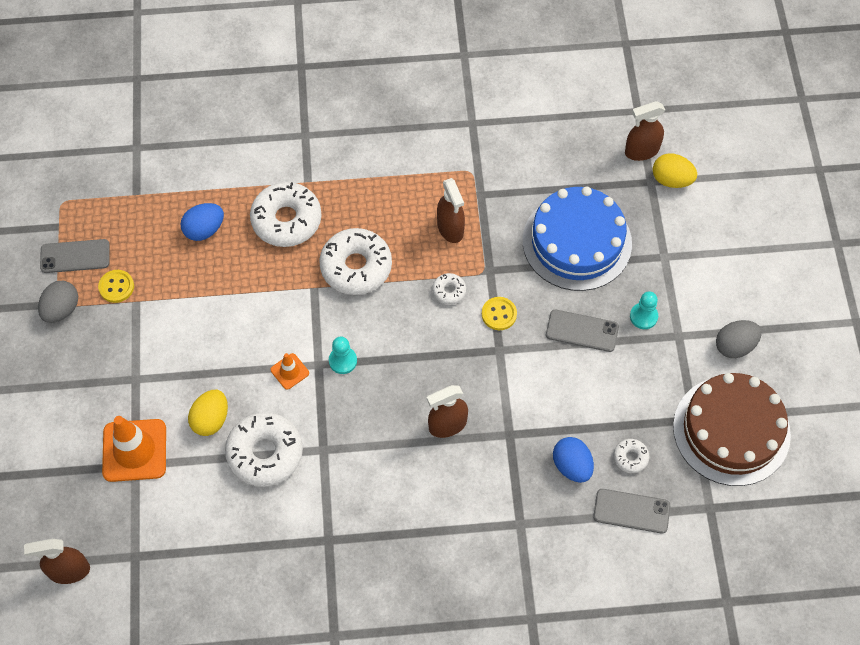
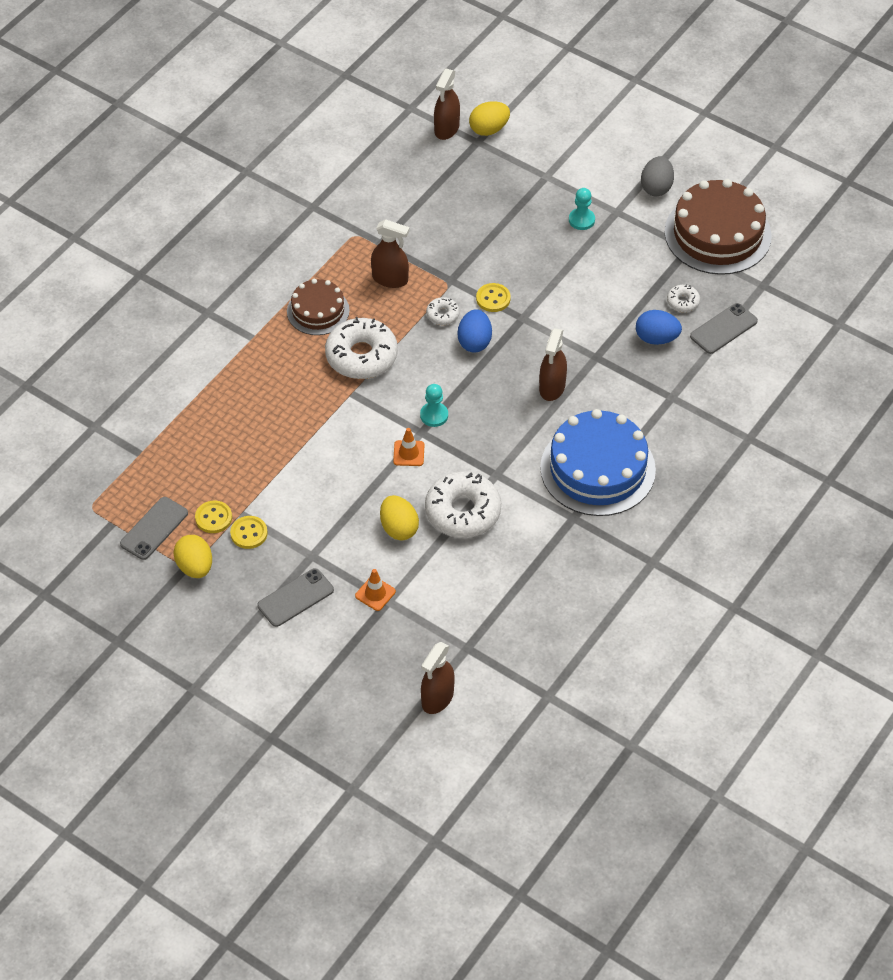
camera: 50 degrees left, 10 degrees down
grey egg [38,281,78,323] -> yellow egg [173,535,212,578]
orange traffic cone [102,416,166,482] -> orange traffic cone [355,569,396,611], size x0.50
blue egg [181,203,224,241] -> blue egg moved to [458,309,492,352]
white donut [250,182,322,247] -> none
blue cake [523,186,632,291] -> blue cake moved to [540,409,656,516]
grey phone [546,310,619,352] -> grey phone moved to [257,568,334,627]
none -> yellow button [230,516,268,549]
none -> brown cake [287,279,350,335]

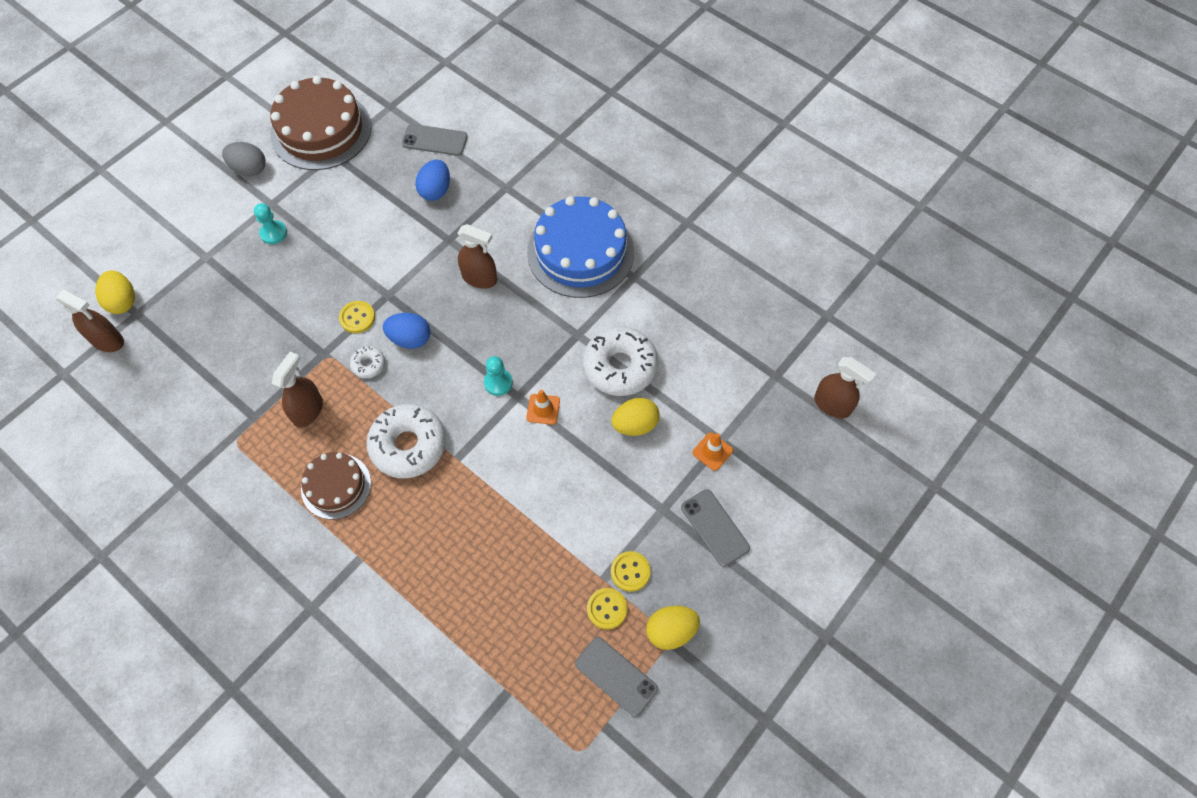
camera: 85 degrees left, 10 degrees up
white donut [667,285,700,312] -> none
grey phone [690,303,758,354] -> grey phone turned 45 degrees counterclockwise [402,124,468,156]

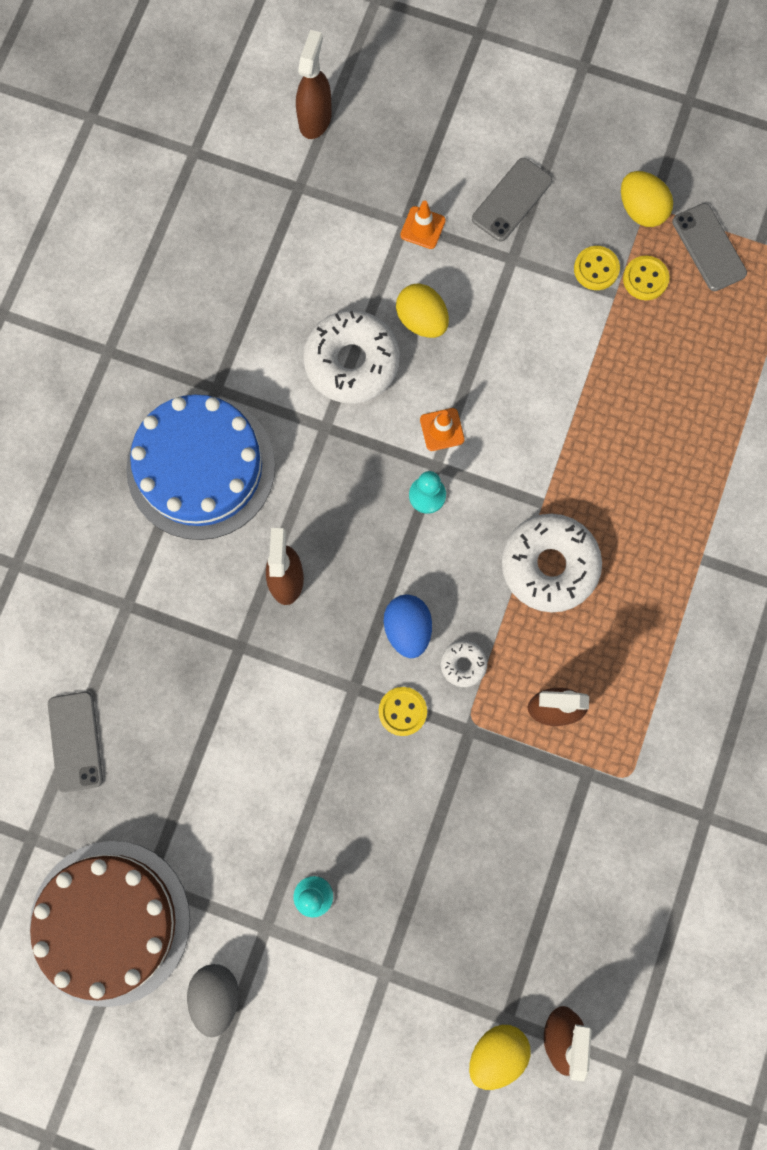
camera: 110 degrees left, 15 degrees up
brown cake [301,452,371,519] -> none
blue egg [415,159,450,201] -> none
grey phone [575,637,658,717] -> grey phone turned 45 degrees counterclockwise [672,203,747,291]

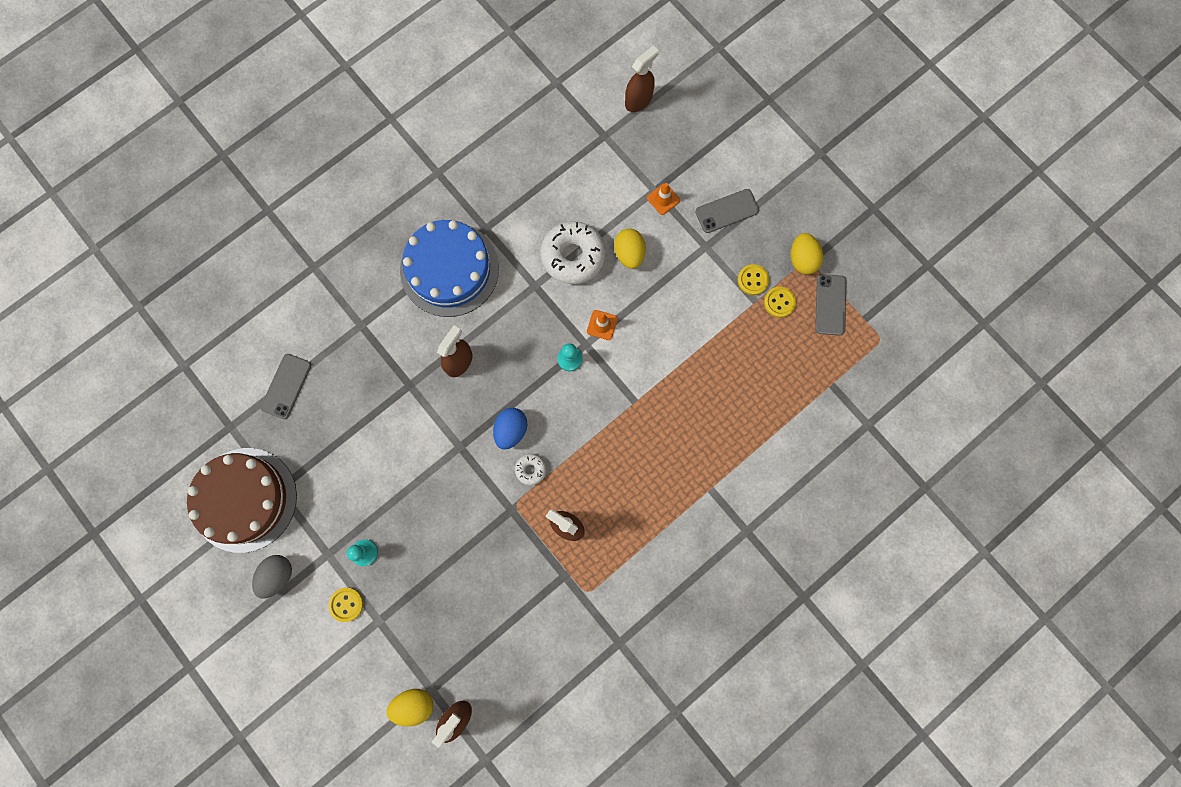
camera: 30 degrees right, 0 degrees up
yellow button [379,687,427,736] -> yellow button moved to [328,587,363,622]
white donut [502,514,602,612] -> none

